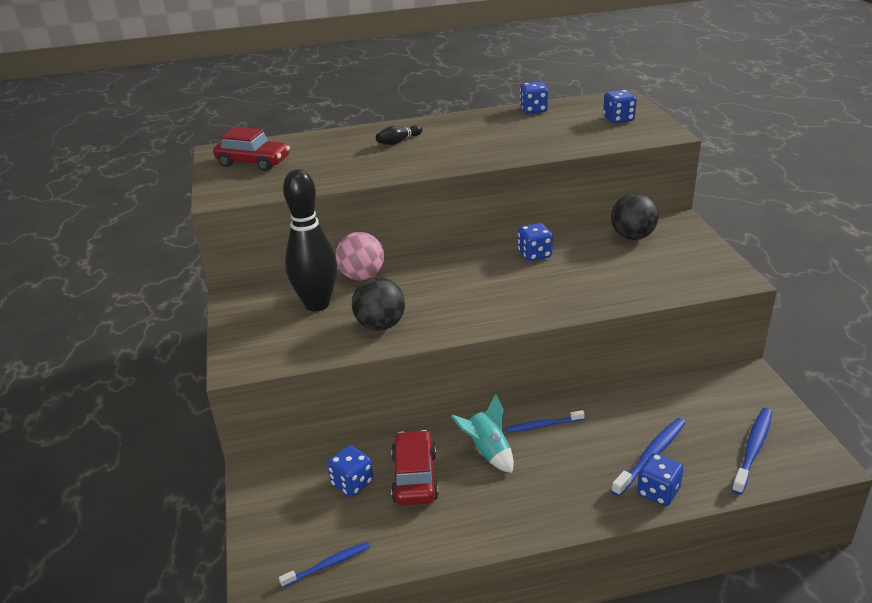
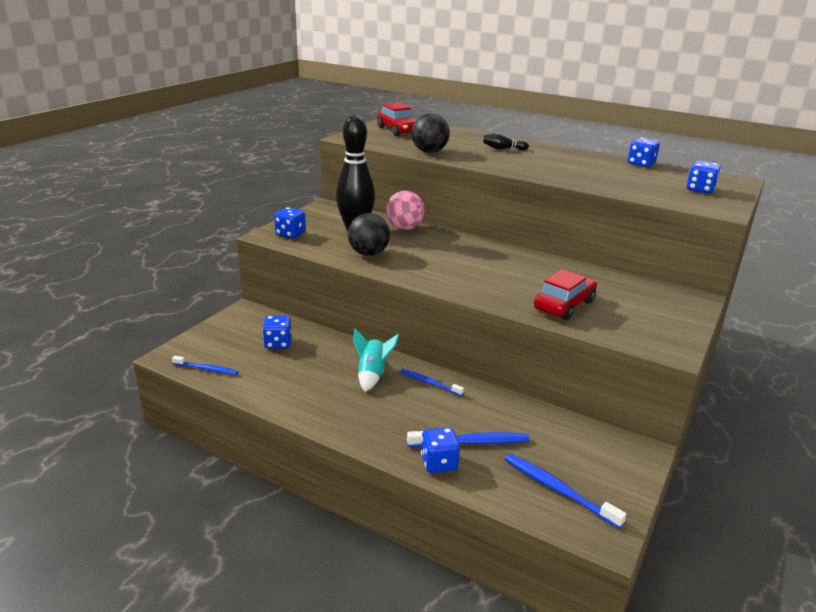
camera: 40 degrees right, 5 degrees down
red car [391,430,439,505] -> red car moved to [534,269,597,320]
blue dice [518,223,553,261] -> blue dice moved to [274,207,306,238]
black ball [611,193,659,240] -> black ball moved to [411,113,450,153]
blue toothbrush [732,408,772,495] -> blue toothbrush turned 120 degrees counterclockwise [505,454,626,529]

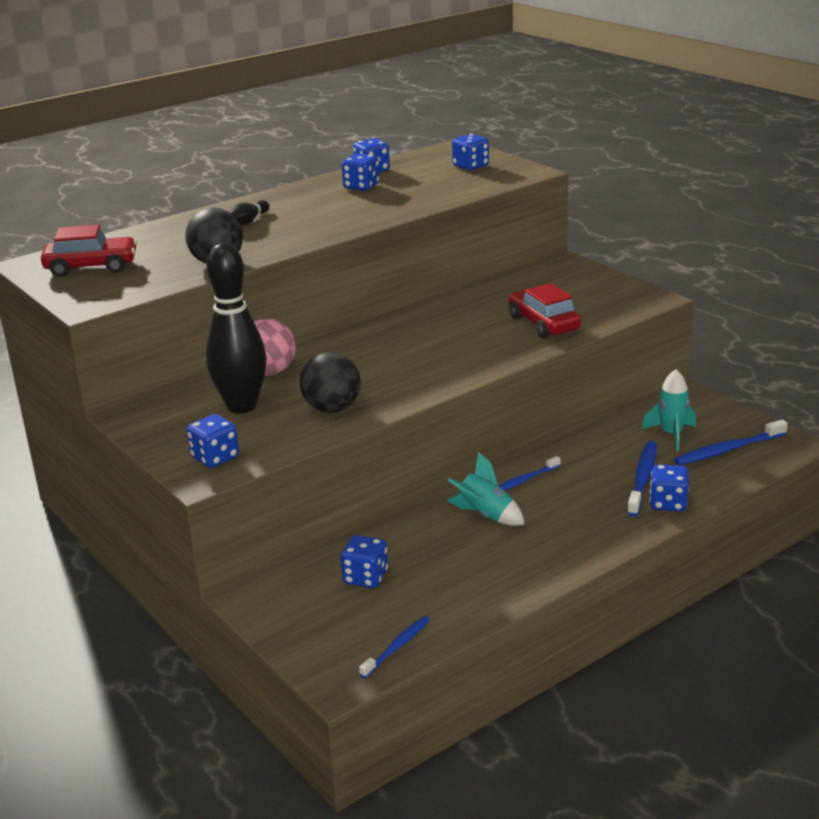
camera: 65 degrees left, 0 degrees up
none -> blue dice [342,154,379,191]
none -> turquoise rocket [642,369,696,451]

